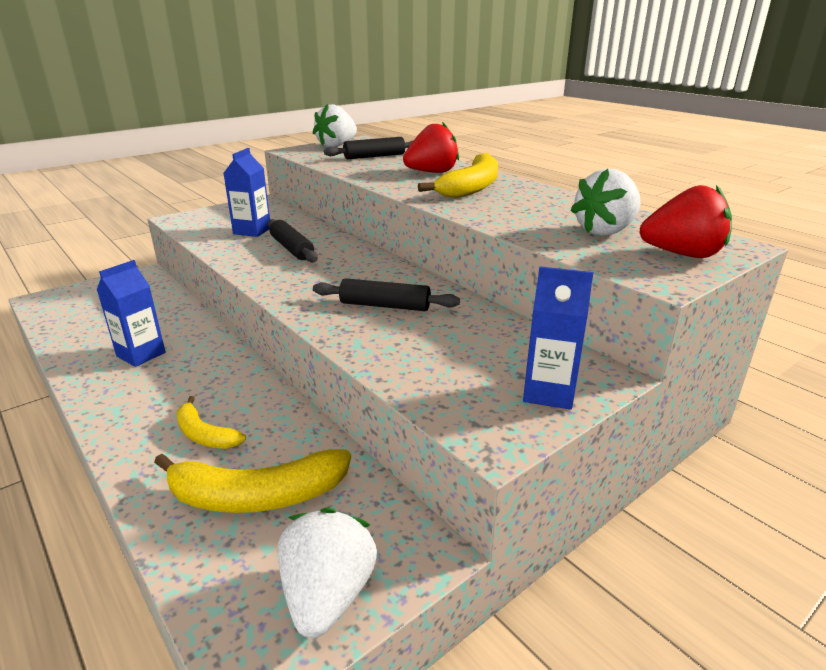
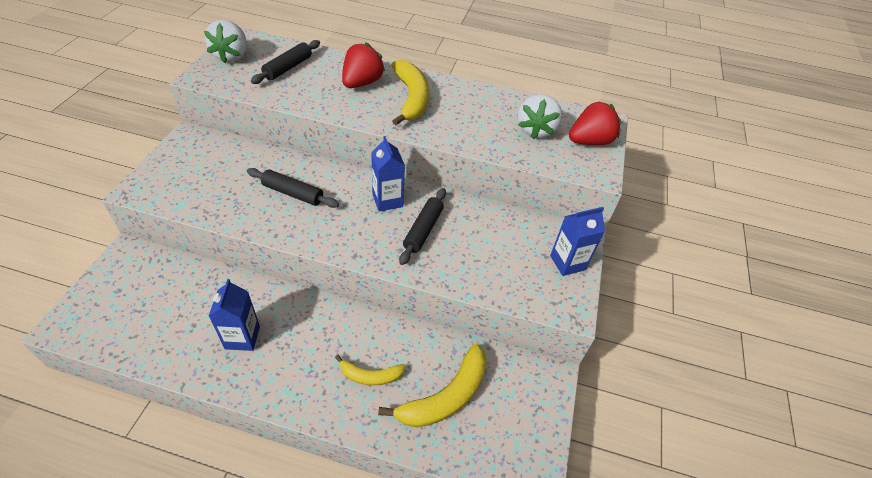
camera: 40 degrees left, 20 degrees up
blue carton [224,148,270,237] -> blue carton moved to [371,136,405,212]
white strawberry [278,507,377,638] -> none
black rolling pin [313,278,460,311] -> black rolling pin turned 45 degrees counterclockwise [399,188,446,265]

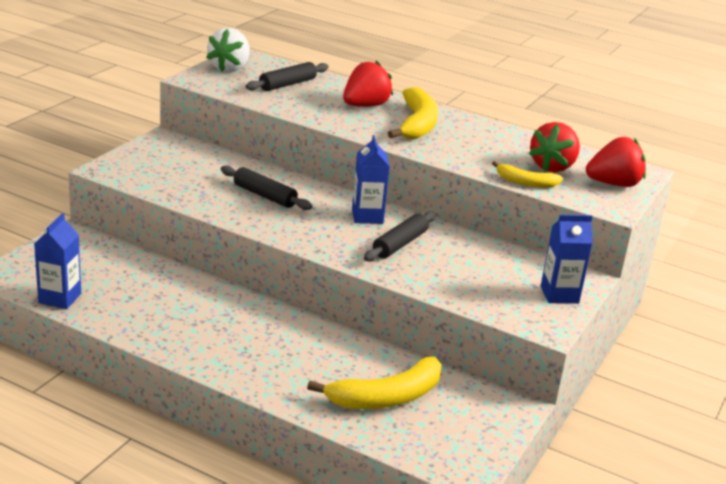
camera: 15 degrees right, 20 degrees down
blue carton [209,279,260,351] -> blue carton moved to [34,213,81,309]
yellow banana [335,354,406,385] -> yellow banana moved to [492,161,563,188]
white strawberry [518,94,562,139] -> red strawberry [529,122,580,172]

